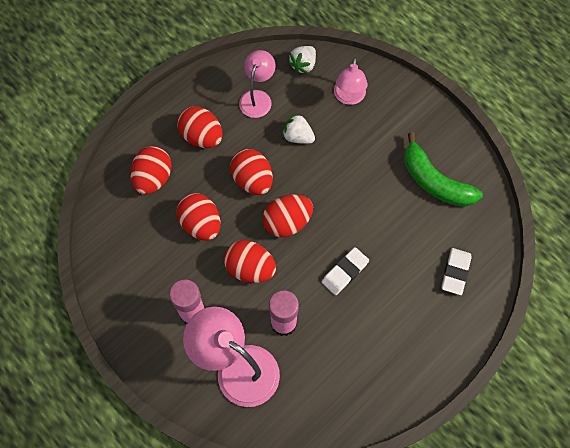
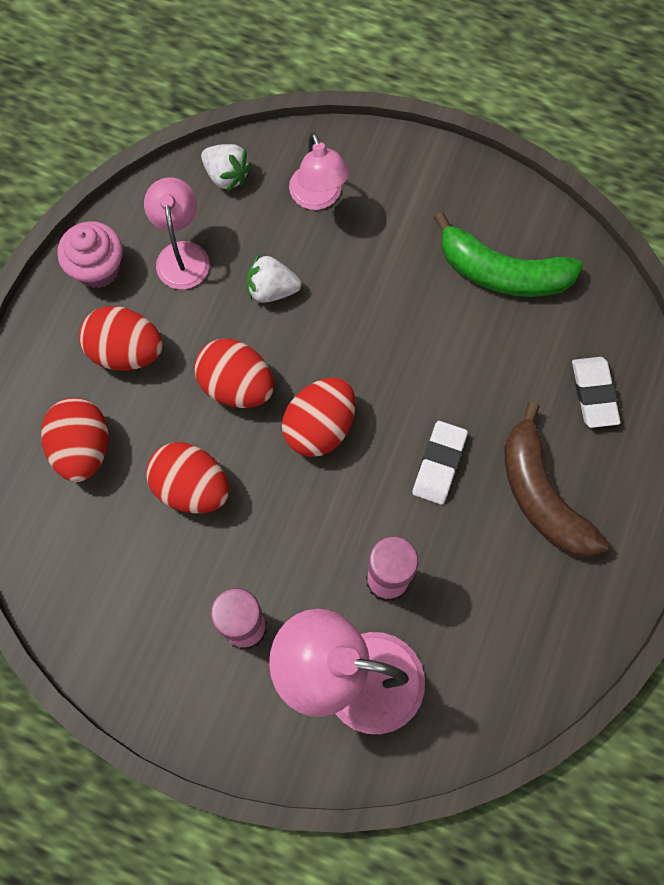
camera: 25 degrees left, 5 degrees up
red egg [224,240,276,283] -> none
white strawberry [288,46,316,74] -> white strawberry turned 60 degrees counterclockwise [201,144,252,191]
none -> pink cupcake [57,221,123,288]
none -> brown banana [504,402,609,558]

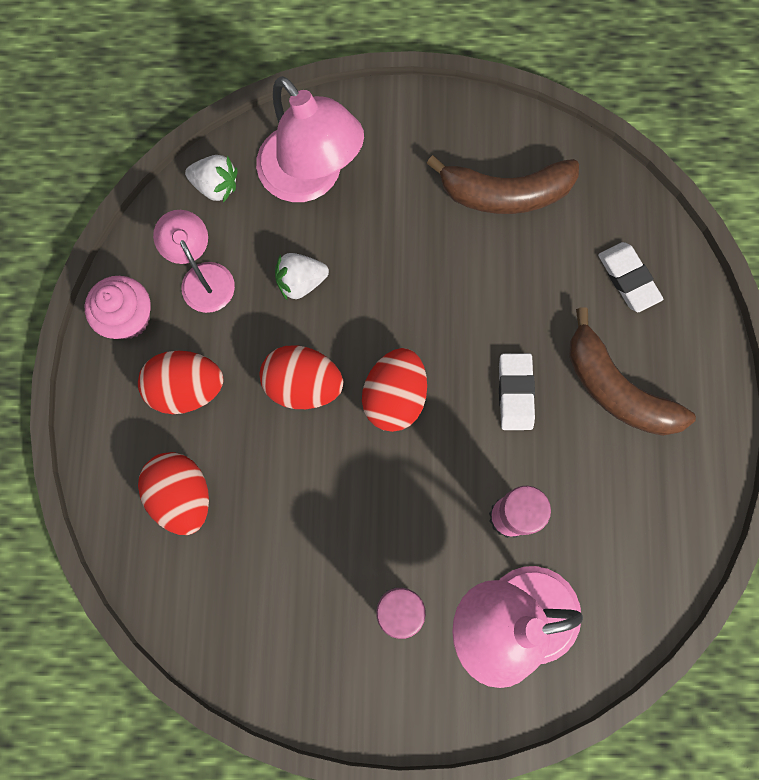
camera: 20 degrees left, 5 degrees up
red egg [146,442,229,513] -> none
pink lamp [289,132,350,210] -> pink lamp [256,76,364,202], size x1.65
green banana [434,212,583,297] -> brown banana [427,155,579,214]

